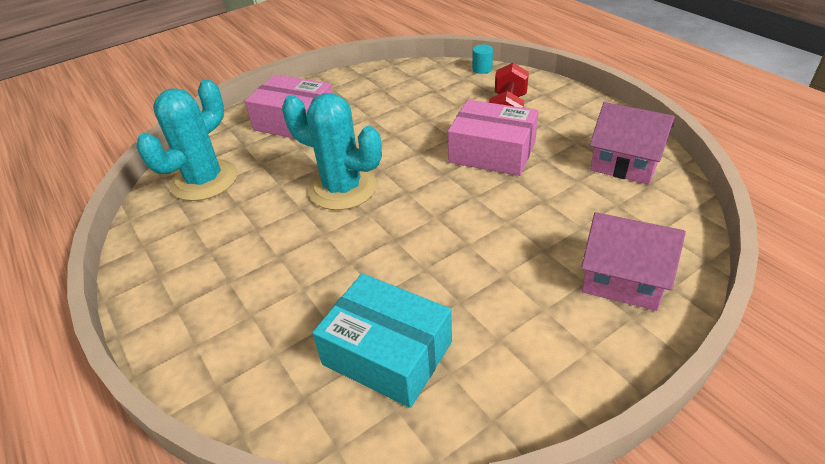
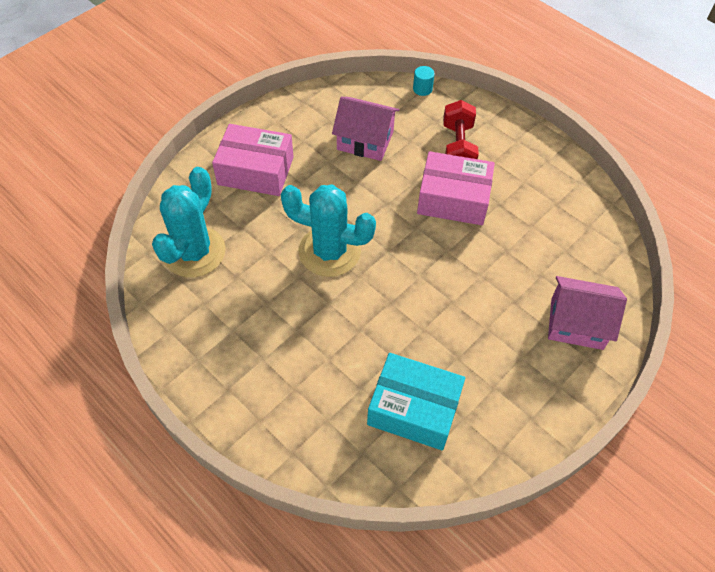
camera: 15 degrees left, 15 degrees up
pink house [590,102,675,185] -> pink house moved to [332,97,399,161]

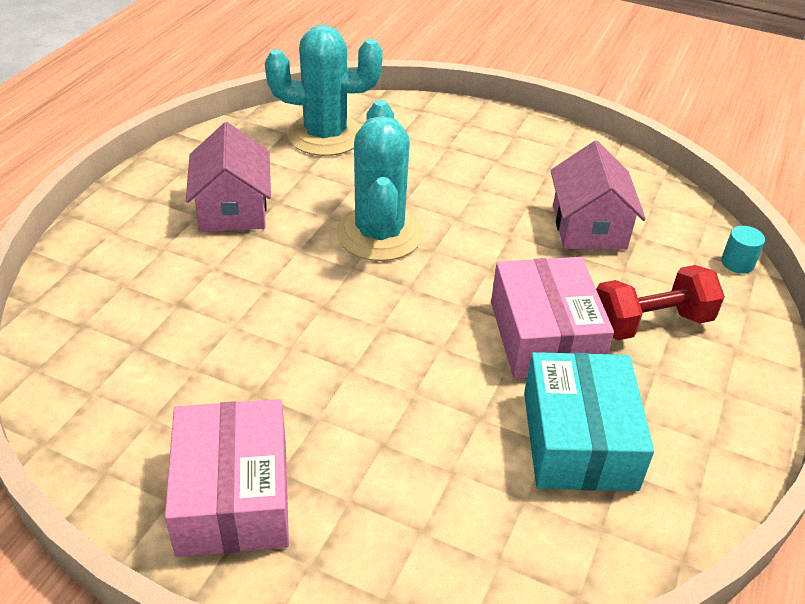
camera: 70 degrees right, 15 degrees down
pink box [212,124,294,196] -> pink box moved to [165,399,289,557]
turquoise box [367,353,465,450] -> turquoise box moved to [524,352,654,491]
pink house [548,276,627,350] -> pink house moved to [186,122,271,232]

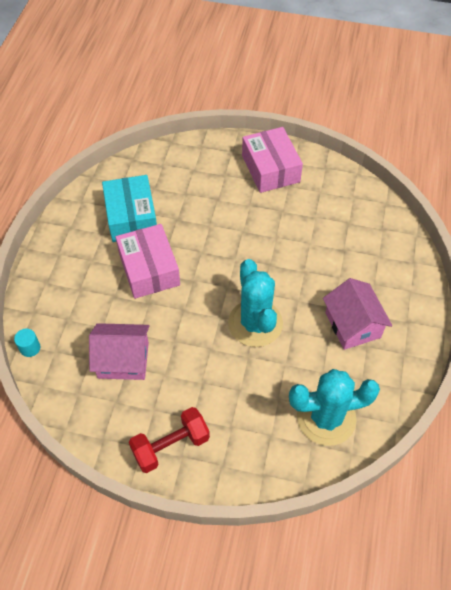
camera: 170 degrees right, 15 degrees up
pink house [550,141,646,250] -> pink house turned 75 degrees counterclockwise [89,323,150,380]
red dumbbell [596,265,725,340] -> red dumbbell moved to [129,407,210,473]

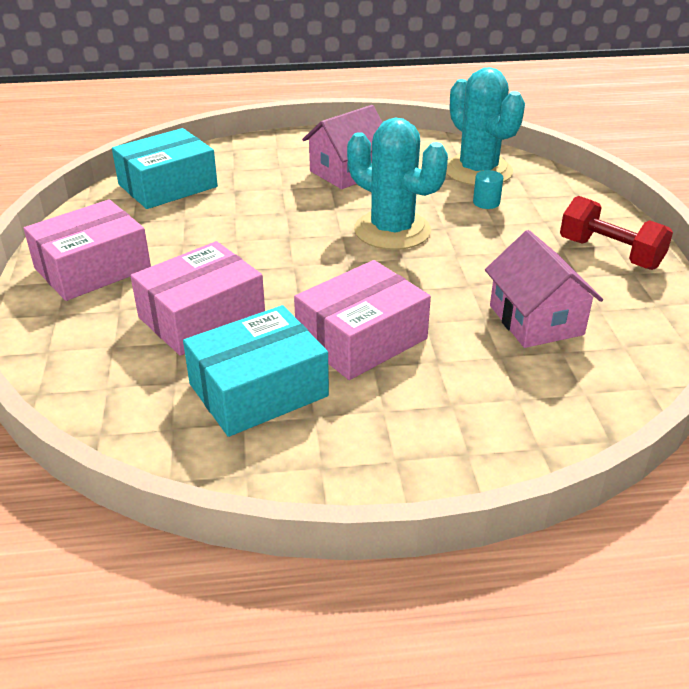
camera: 110 degrees left, 20 degrees down
turquoise cylinder [14,329,41,357] -> turquoise cylinder moved to [473,170,503,209]
turquoise cactus [228,259,283,347] -> turquoise cactus turned 75 degrees clockwise [347,118,448,250]
none -> turquoise box [112,128,218,209]
none -> pink box [131,241,265,356]

